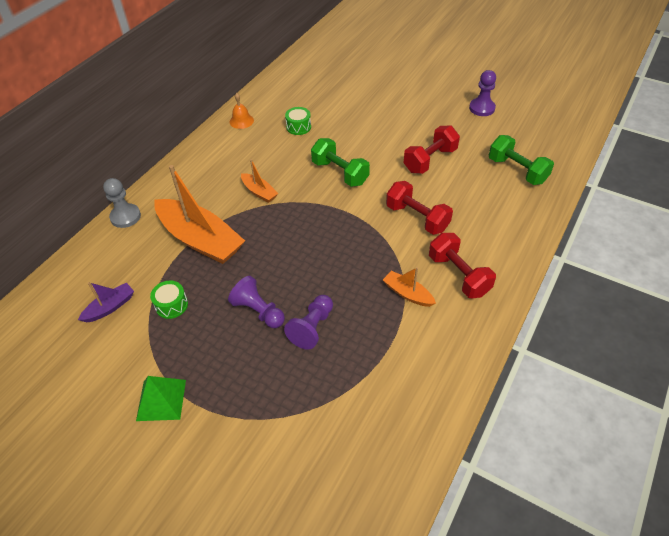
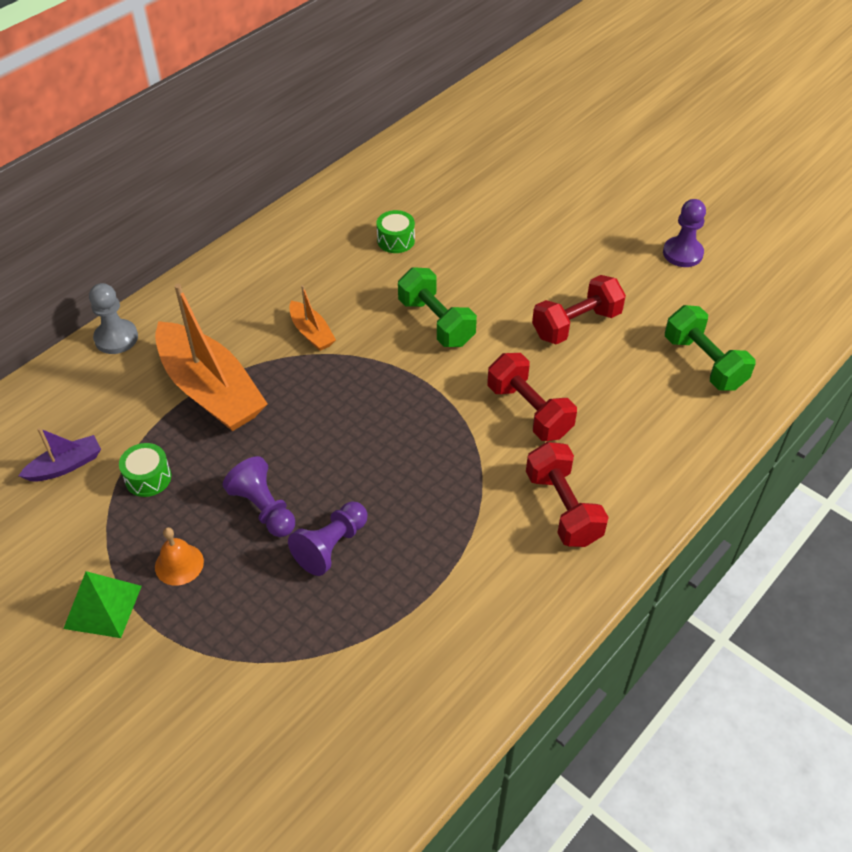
camera: 10 degrees right, 0 degrees up
orange bell [230,93,254,129] -> orange bell moved to [155,527,204,585]
orange boat [383,267,436,307] -> none

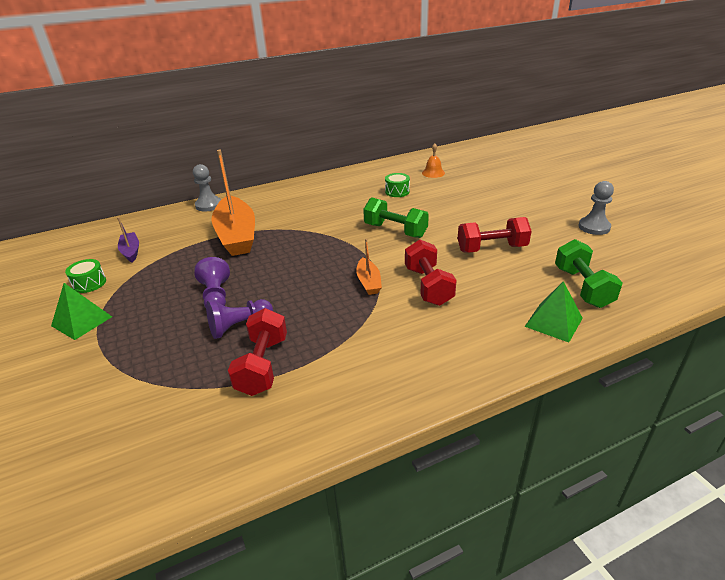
camera: 25 degrees right, 15 degrees down
purple boat [18,428,101,481] -> purple boat turned 105 degrees counterclockwise [117,217,139,263]
green drum [119,443,171,497] -> green drum moved to [65,259,106,293]
orange bell [155,527,204,585] -> orange bell moved to [422,143,445,178]
orange boat [289,285,336,351] -> orange boat moved to [356,239,382,295]
green dumbbell [398,267,477,347] -> green dumbbell turned 45 degrees counterclockwise [363,197,429,238]
red dumbbell [526,442,609,547] -> red dumbbell moved to [228,308,287,396]
purple pawn [663,199,706,267] -> grey pawn [578,181,614,235]
none -> green pyramid [524,281,583,343]

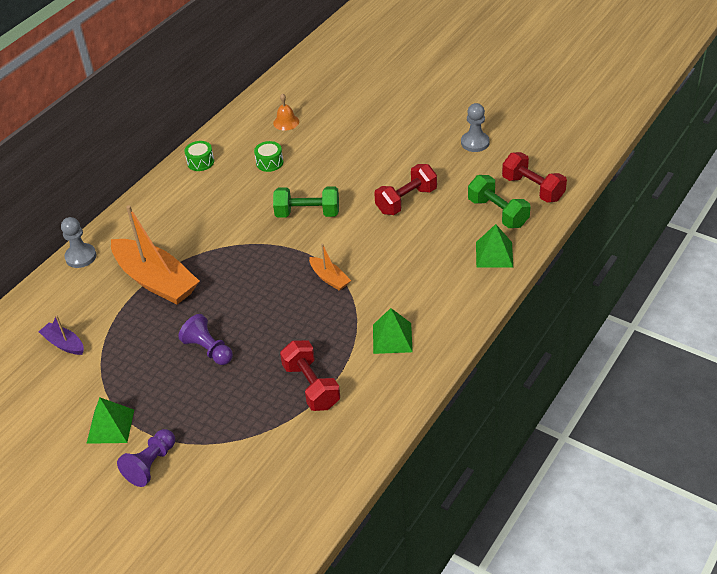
camera: 30 degrees left, 10 degrees up
green drum [65,259,106,293] -> green drum moved to [184,141,214,171]
purple pawn [206,299,273,339] -> purple pawn moved to [117,429,175,487]
red dumbbell [405,240,457,306] -> red dumbbell moved to [502,152,567,203]
none -> green pyramid [373,308,413,354]

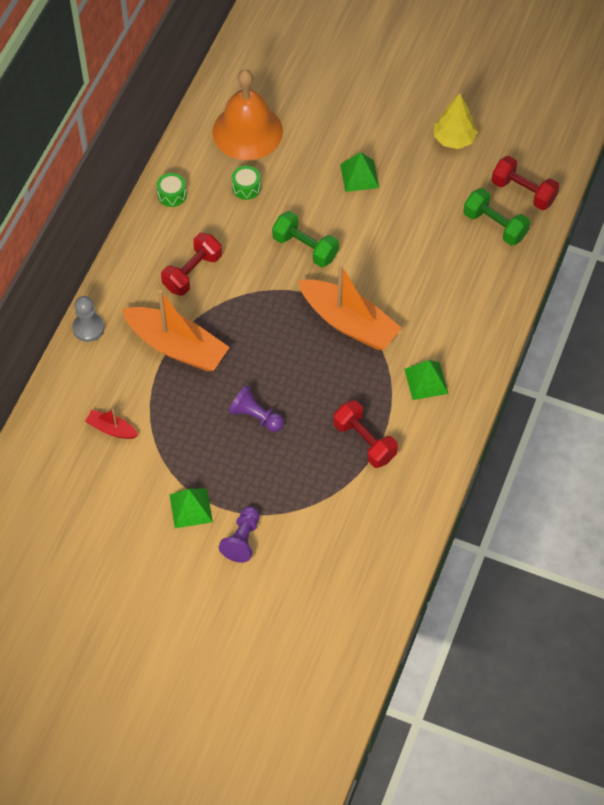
camera: 15 degrees left, 15 degrees up
purple boat [39,315,84,355] -> red boat [85,409,139,439]
orange bell [273,93,299,131] -> orange bell [212,69,283,160], size x2.50
green dumbbell [273,186,339,218] -> green dumbbell turned 45 degrees clockwise [272,211,339,267]
orange boat [309,244,351,291] -> orange boat [298,264,402,350], size x2.14
red dumbbell [374,164,437,215] -> red dumbbell moved to [161,233,222,296]
grey pawn [461,103,490,152] -> yellow tree [434,93,478,149]
green pyramid [476,224,513,268] -> green pyramid moved to [340,152,379,192]

